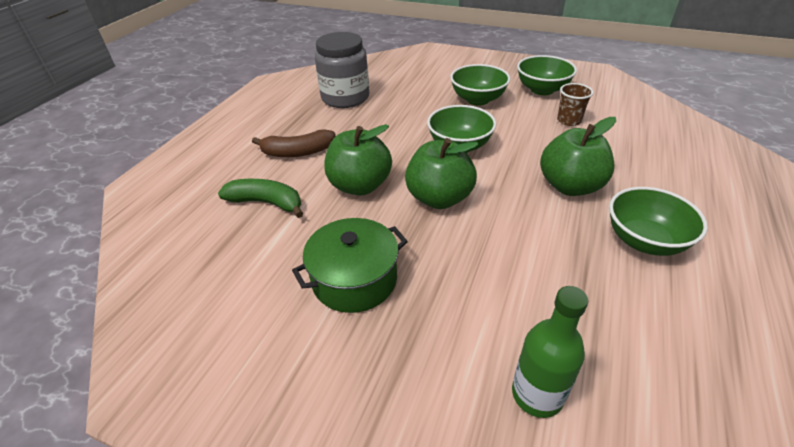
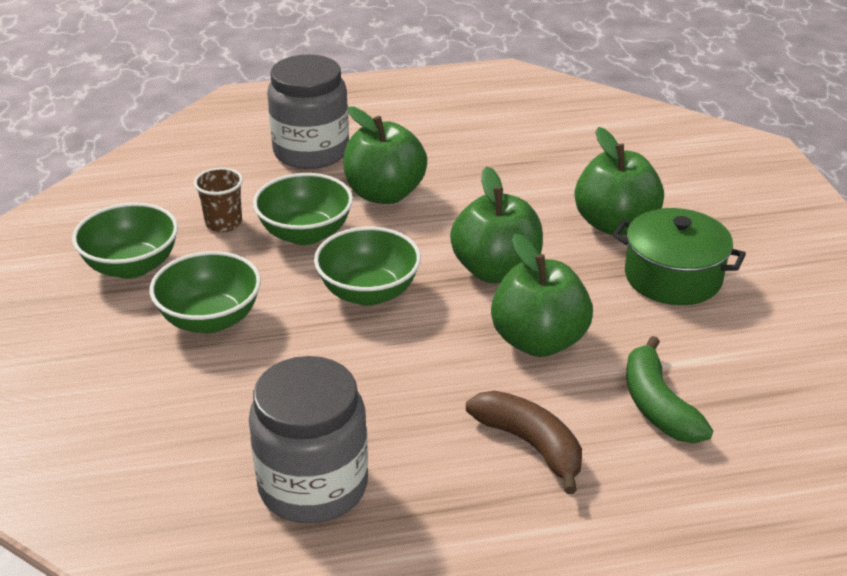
camera: 125 degrees left, 5 degrees down
green bottle [512,286,588,418] -> none
green bowl [609,187,708,256] -> green bowl moved to [253,173,353,245]
none -> grey jar [267,54,349,169]
none -> green apple [575,127,664,236]

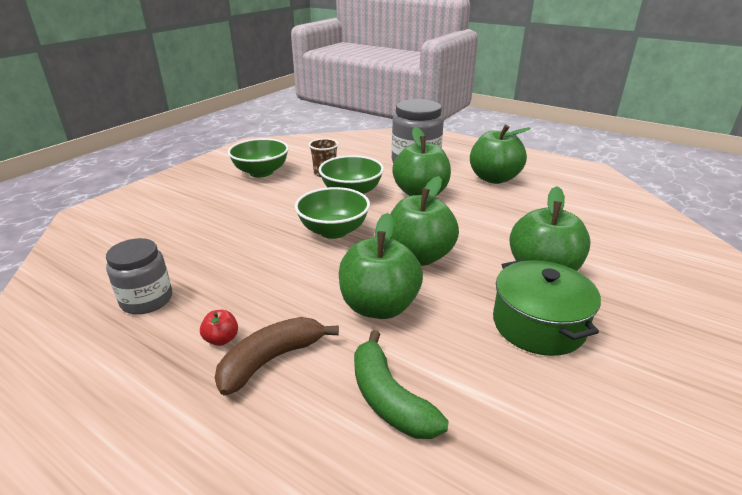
camera: 45 degrees right, 5 degrees down
green bowl [150,251,261,333] -> none
grey jar [249,356,368,523] -> grey jar [106,238,172,314], size x0.65
brown banana [466,390,582,494] -> brown banana turned 135 degrees counterclockwise [215,317,339,395]
green banana [626,336,713,443] -> green banana turned 60 degrees counterclockwise [354,330,449,439]
none -> red apple [200,310,238,346]
none -> green apple [470,125,531,184]

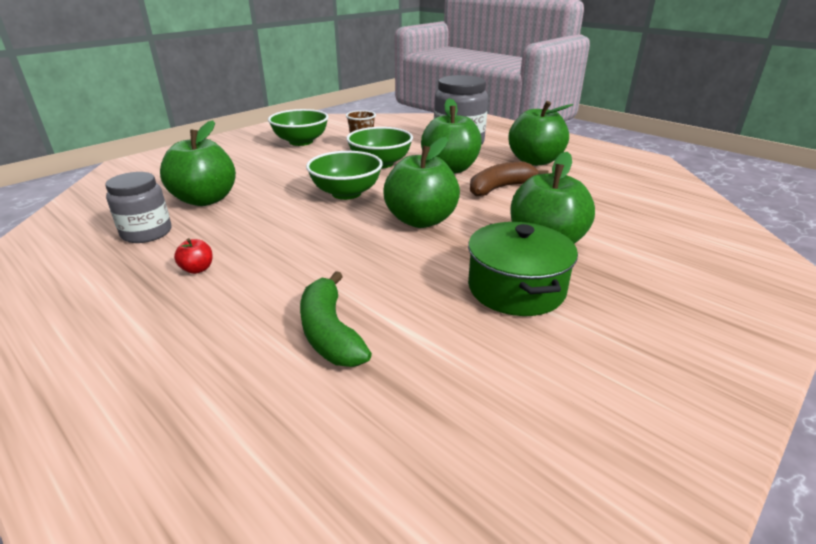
camera: 10 degrees right, 0 degrees up
brown banana [215,317,339,395] -> brown banana moved to [470,162,549,196]
green apple [339,213,423,319] -> green apple moved to [160,120,236,206]

